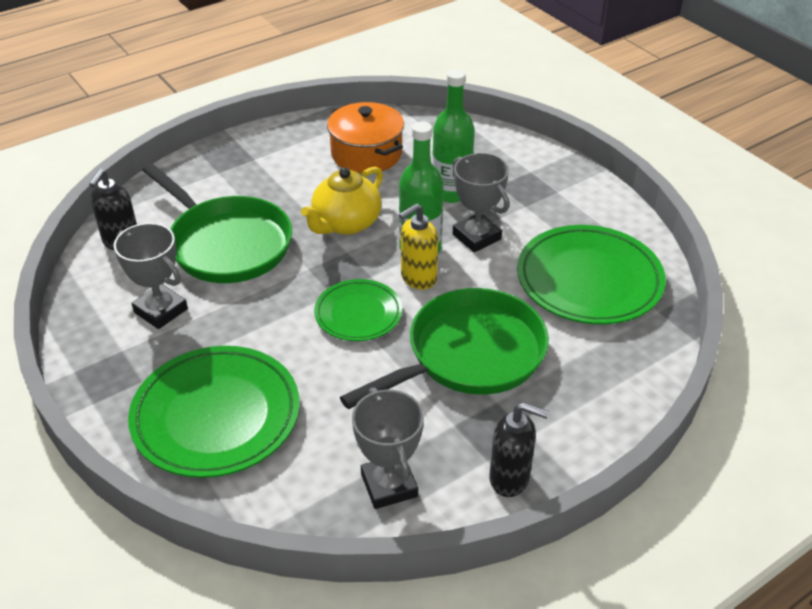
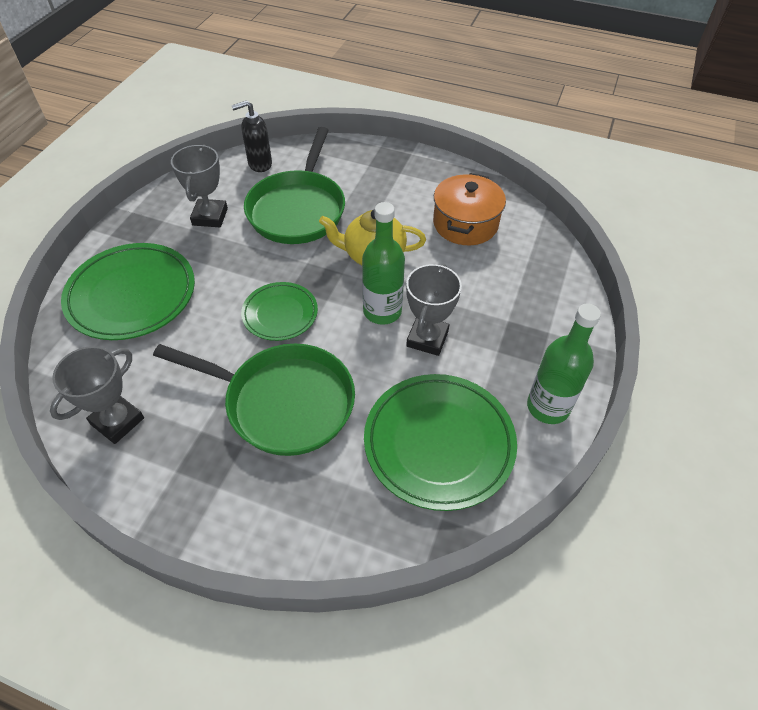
camera: 55 degrees right, 10 degrees up
yellow soap dispenser [399,203,438,290] -> none
green bottle [432,69,475,203] -> green bottle moved to [527,304,601,424]
black soap dispenser [489,402,549,497] -> none

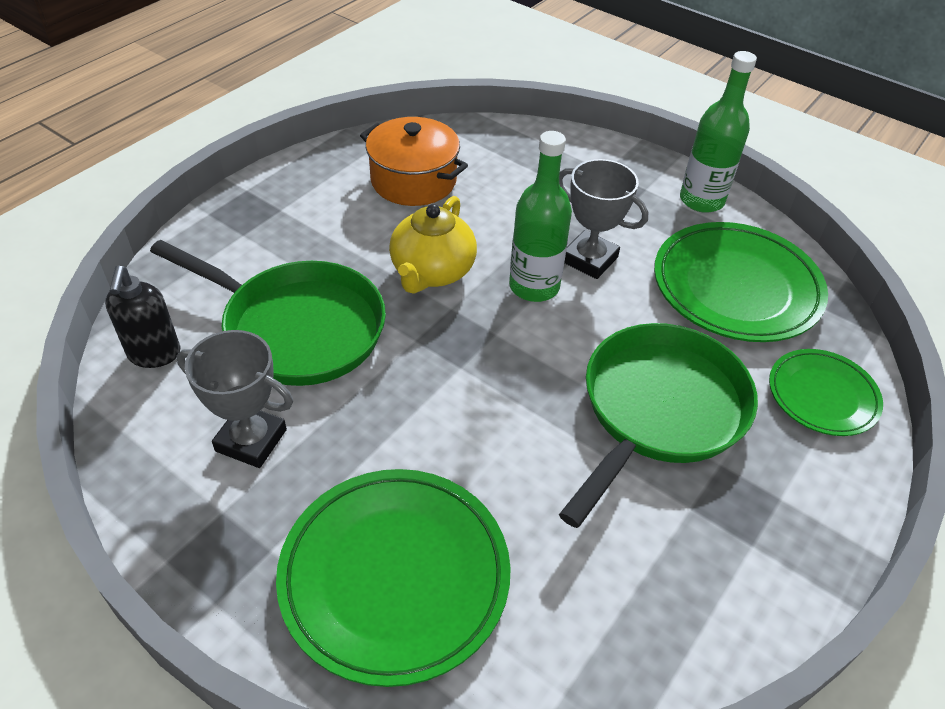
camera: 75 degrees left, 5 degrees down
grey trophy [50,346,144,444] -> none
green plate [241,282,318,341] -> green plate moved to [769,349,883,436]

